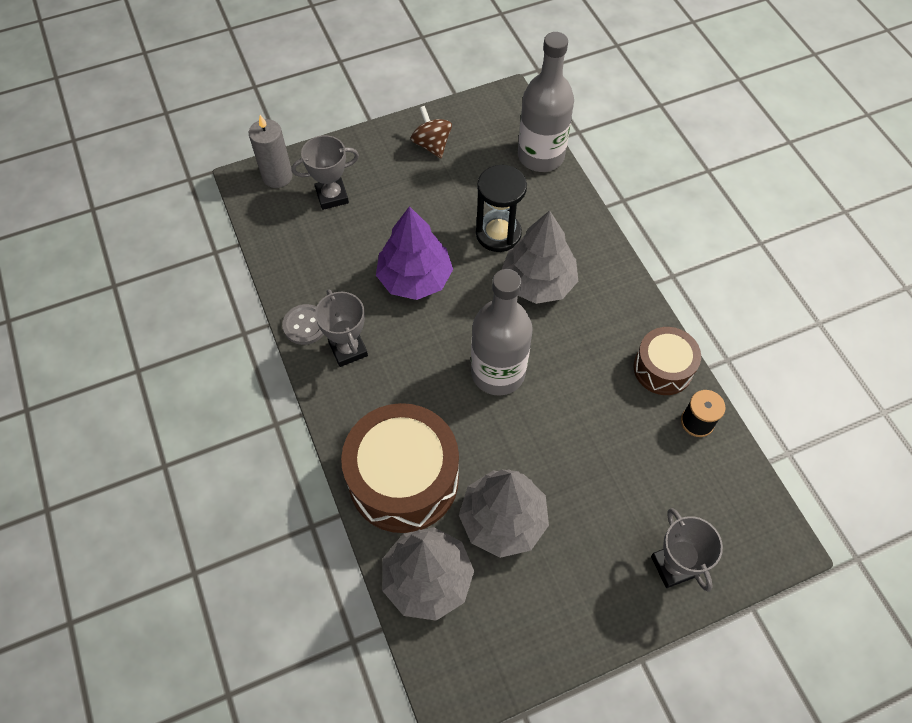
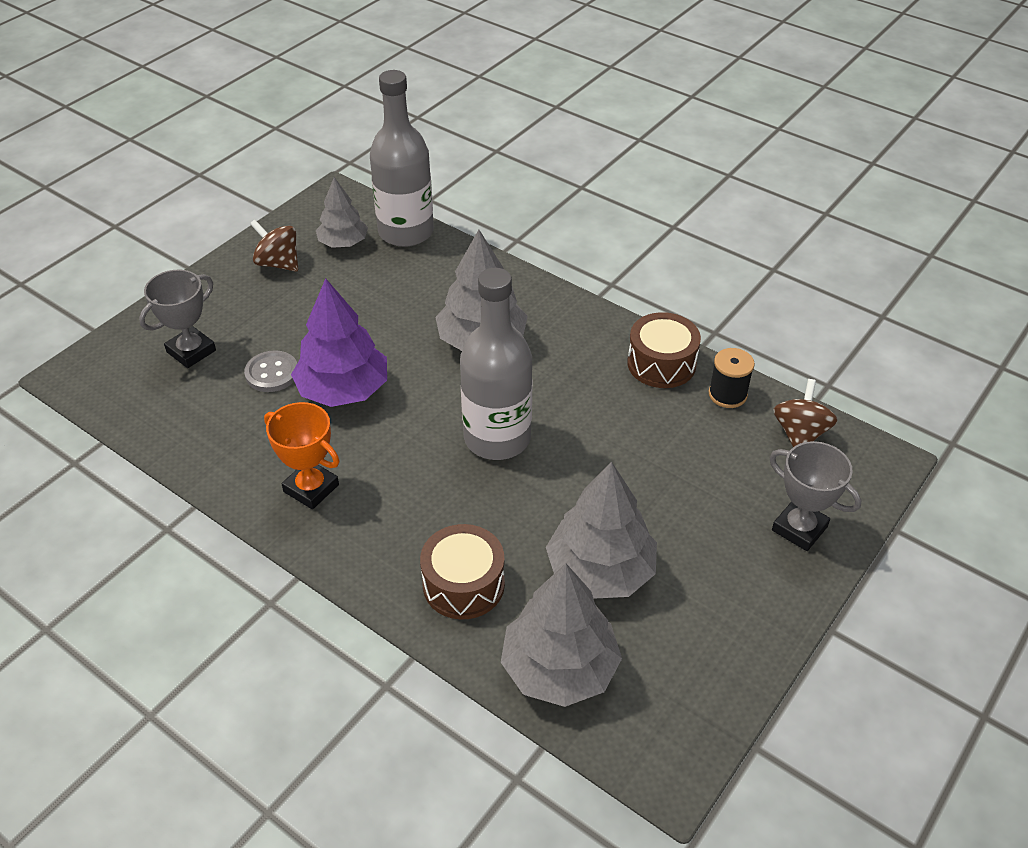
camera: 30 degrees left, 15 degrees down
grey candle [249,115,293,188] -> none
grey button [282,304,324,345] -> grey button moved to [244,350,297,392]
grey trophy [315,289,368,367] -> orange trophy [264,402,340,509]
brown drum [341,403,459,533] -> brown drum [420,524,505,619], size x0.57
black hourglass [476,165,527,252] -> none
none -> grey tree [316,177,368,248]
none -> brown spinning top [773,379,837,447]

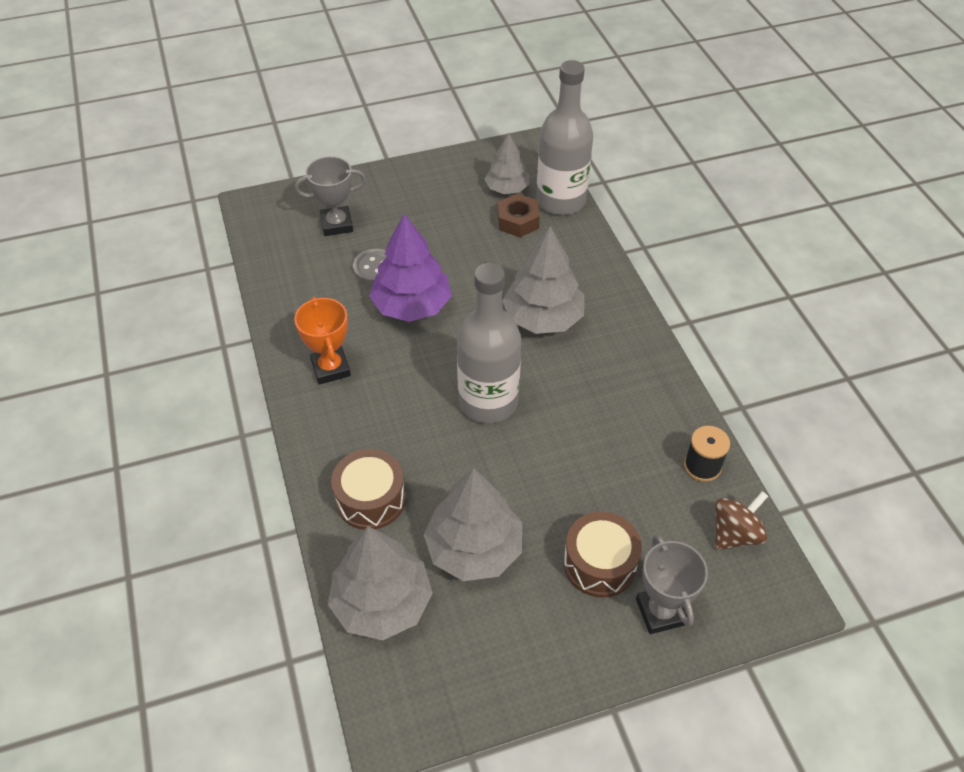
camera: 35 degrees right, 5 degrees up
brown spinning top [250,220,298,272] -> none
brown drum [627,312,701,388] -> brown drum moved to [564,512,642,598]
none -> brown nut [498,194,540,237]

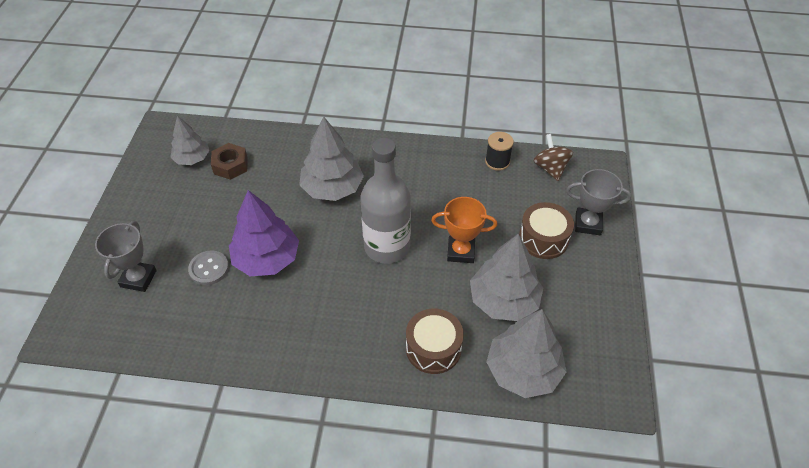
camera: 65 degrees left, 0 degrees up
orange trophy [294,297,351,385] -> orange trophy moved to [431,197,497,263]
grey bottle [536,60,593,215] -> none

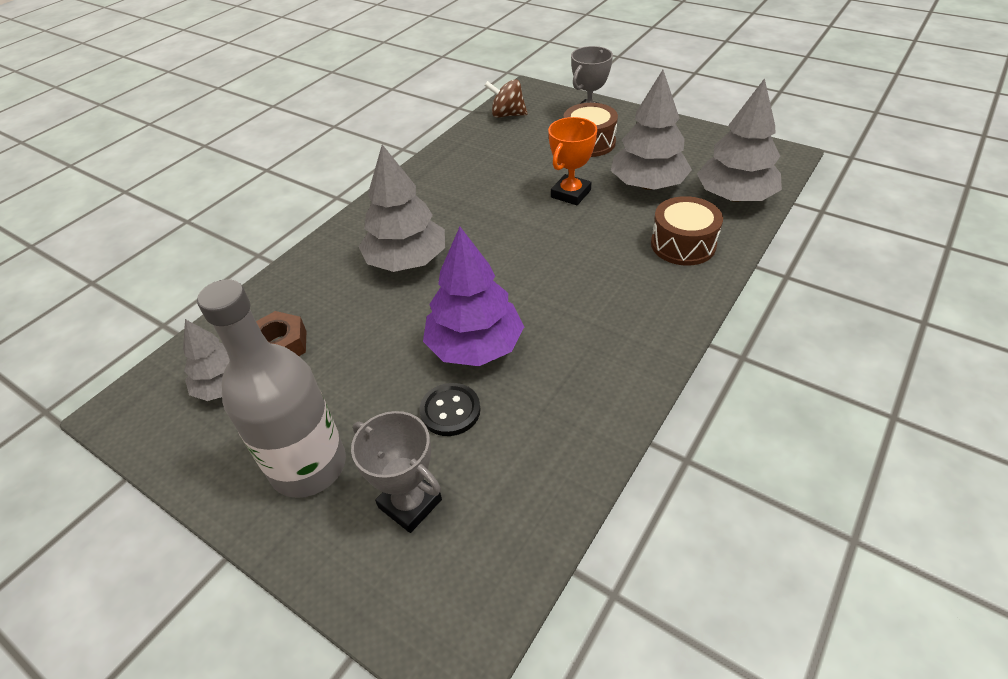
camera: 60 degrees left, 5 degrees down
grey button [188,250,229,285] -> black button [419,383,481,436]
grey bottle [360,138,411,264] -> grey bottle moved to [197,279,346,498]
black spool [485,132,514,171] -> none

